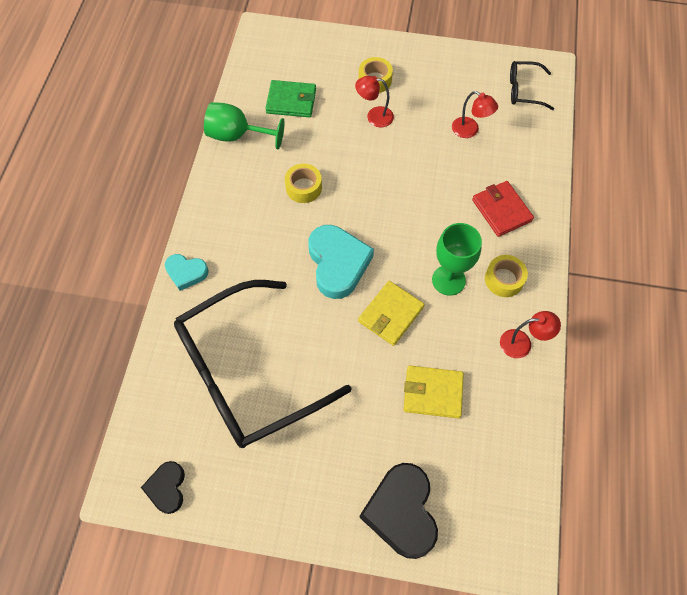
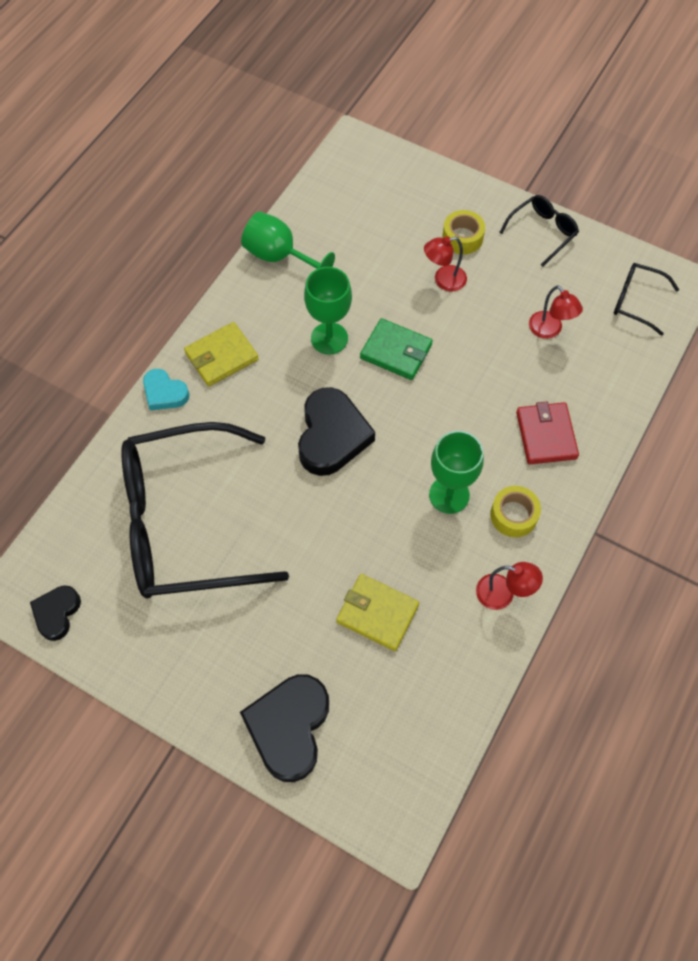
camera: 20 degrees right, 0 degrees up
green wallet [265,80,316,117] -> green wallet moved to [360,318,433,380]
yellow tape [285,164,322,203] -> green goblet [304,267,352,354]
turquoise heart [308,225,374,299] -> black heart [298,387,375,476]
red lamp [355,76,394,127] -> red lamp turned 45 degrees counterclockwise [424,236,467,292]
yellow wallet [358,281,424,346] -> yellow wallet moved to [184,322,259,386]
none -> black glasses [499,195,579,267]

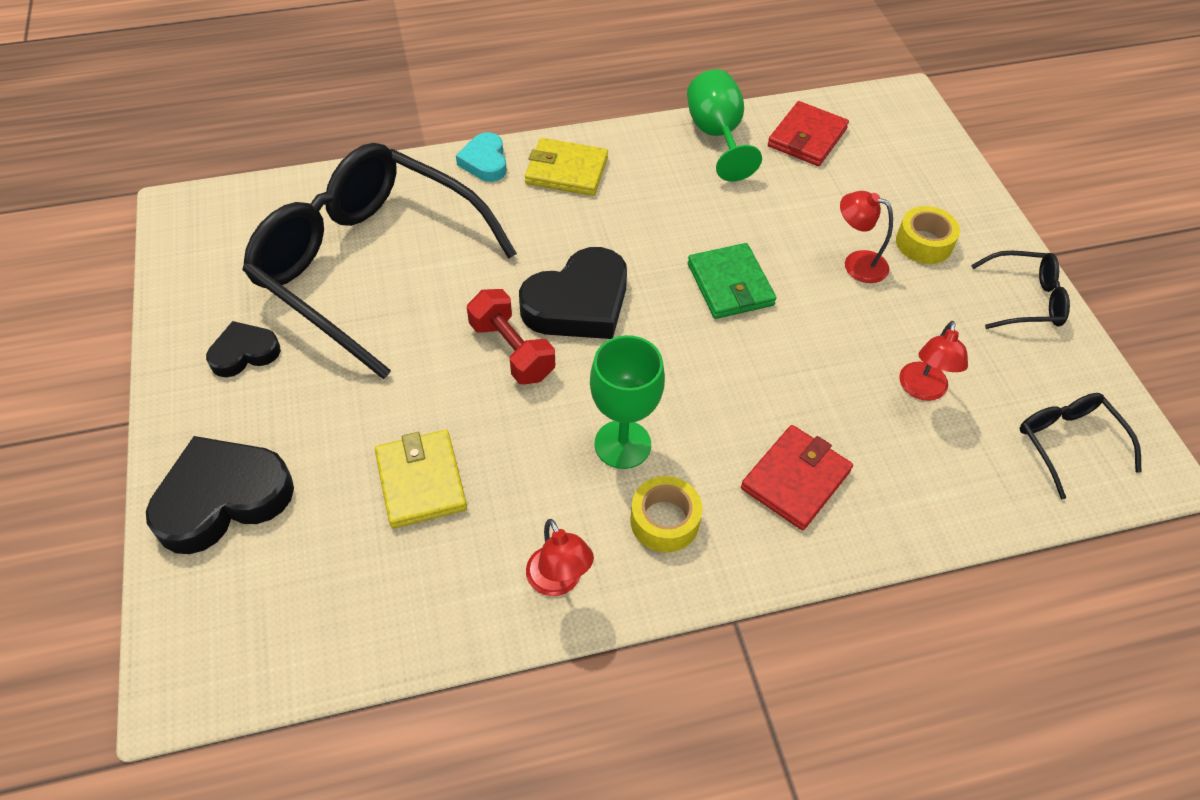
camera: 45 degrees right, 10 degrees down
black heart [30,585,81,641] -> black heart moved to [206,321,281,377]
green goblet [304,267,352,354] -> none
none -> red dumbbell [467,289,555,385]
none -> red wallet [768,101,849,166]

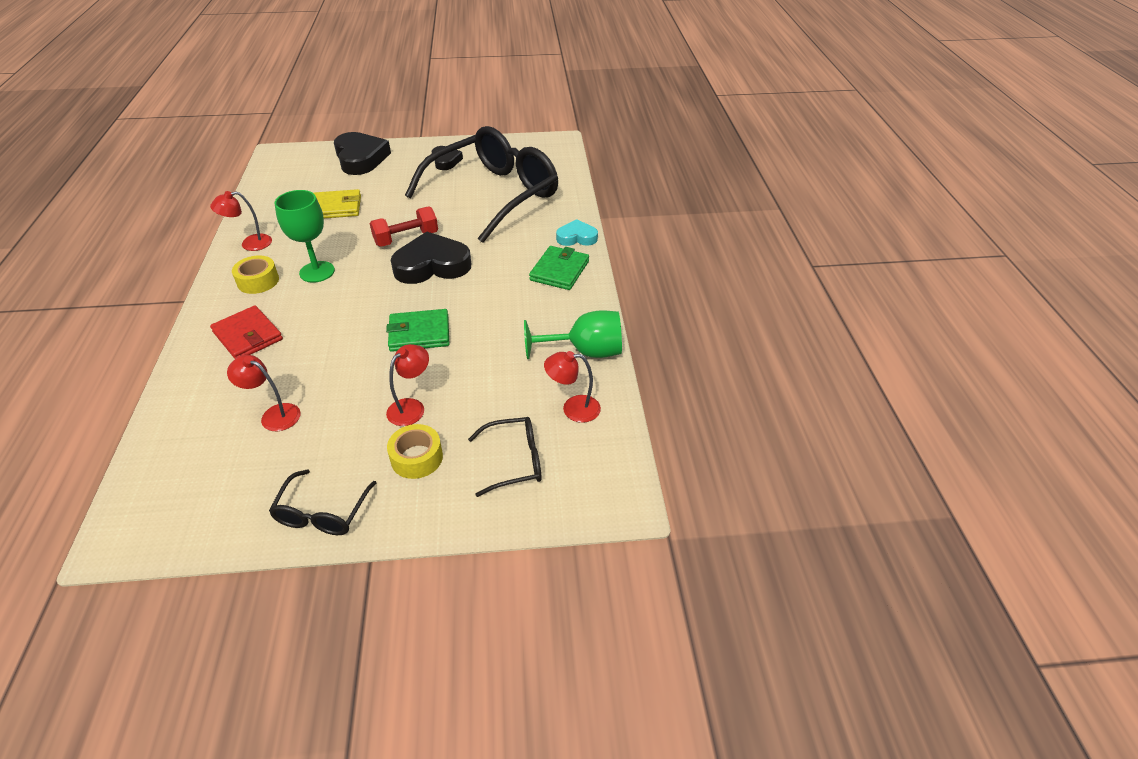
camera: 100 degrees right, 10 degrees down
black heart [519,247,627,339] -> black heart turned 105 degrees clockwise [391,231,471,284]
yellow wallet [525,138,608,196] -> green wallet [529,246,589,290]
red wallet [768,101,849,166] -> red lamp [544,351,601,423]
black glasses [1019,393,1142,499] -> black glasses moved to [468,417,541,497]

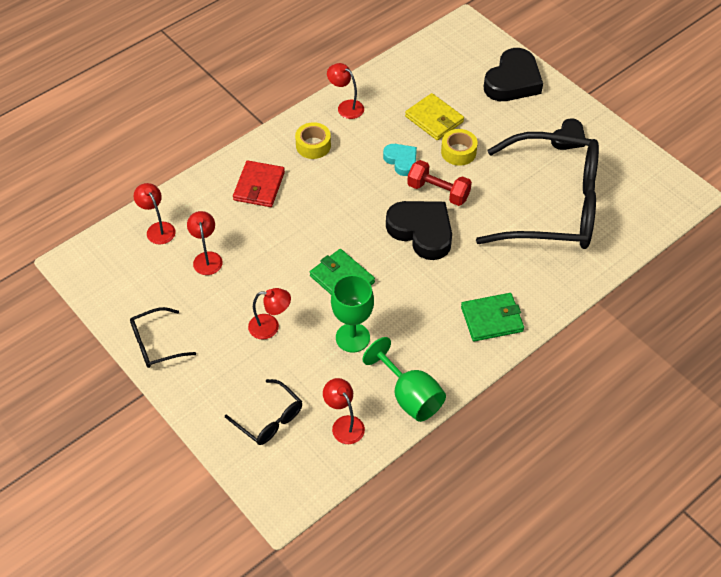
camera: 55 degrees right, 10 degrees up
green goblet [275,190,335,283] -> green goblet moved to [331,275,374,353]
yellow tape [387,424,443,479] -> yellow tape moved to [441,129,478,166]
turquoise heart [556,219,598,246] -> turquoise heart moved to [383,144,417,176]
none -> red lamp [134,183,176,245]

